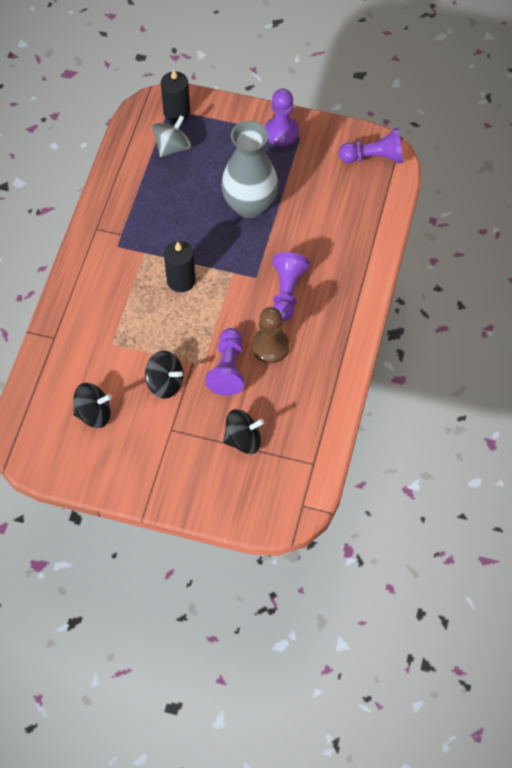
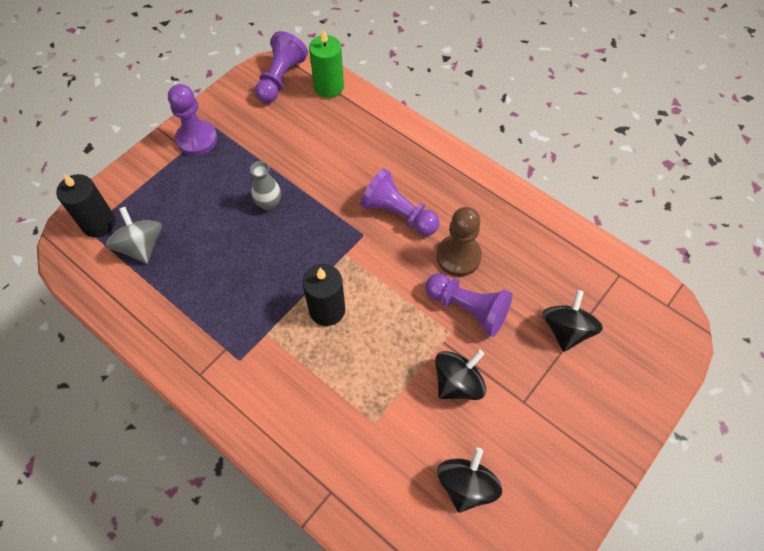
camera: 65 degrees left, 0 degrees up
grey vase [221,121,278,218] -> grey vase [250,161,281,210], size x0.43
none -> green candle [309,29,344,98]

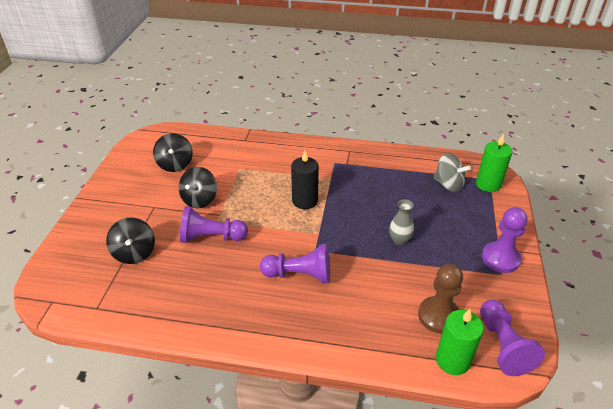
camera: 150 degrees right, 20 degrees down
black candle [56,174,116,238] -> green candle [476,134,513,192]
brown pawn [436,207,482,276] -> brown pawn moved to [418,264,463,334]

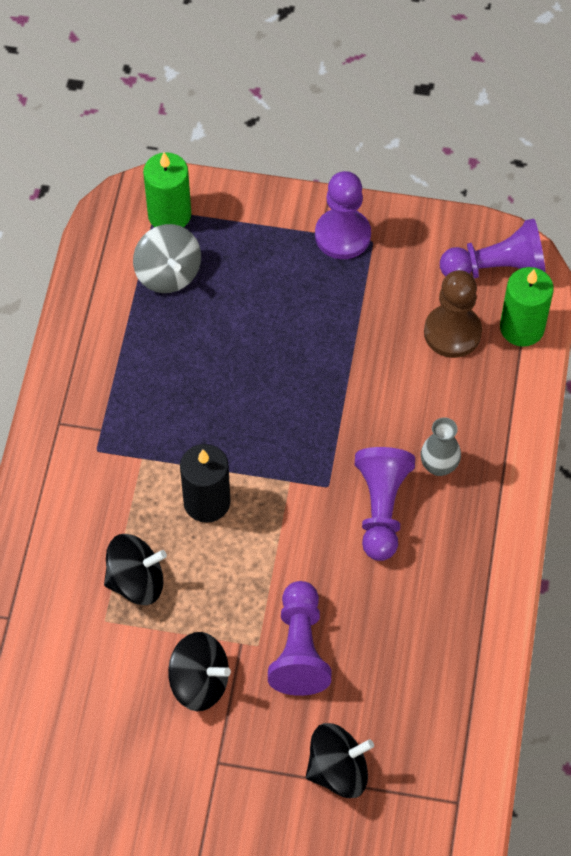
camera: 90 degrees left, 20 degrees up
black spinning top [153,133,193,172] -> black spinning top moved to [104,534,167,605]
grey vase [389,199,414,245] -> grey vase moved to [421,417,461,476]
grey spinning top [433,153,471,192] -> grey spinning top turned 120 degrees clockwise [133,224,201,293]

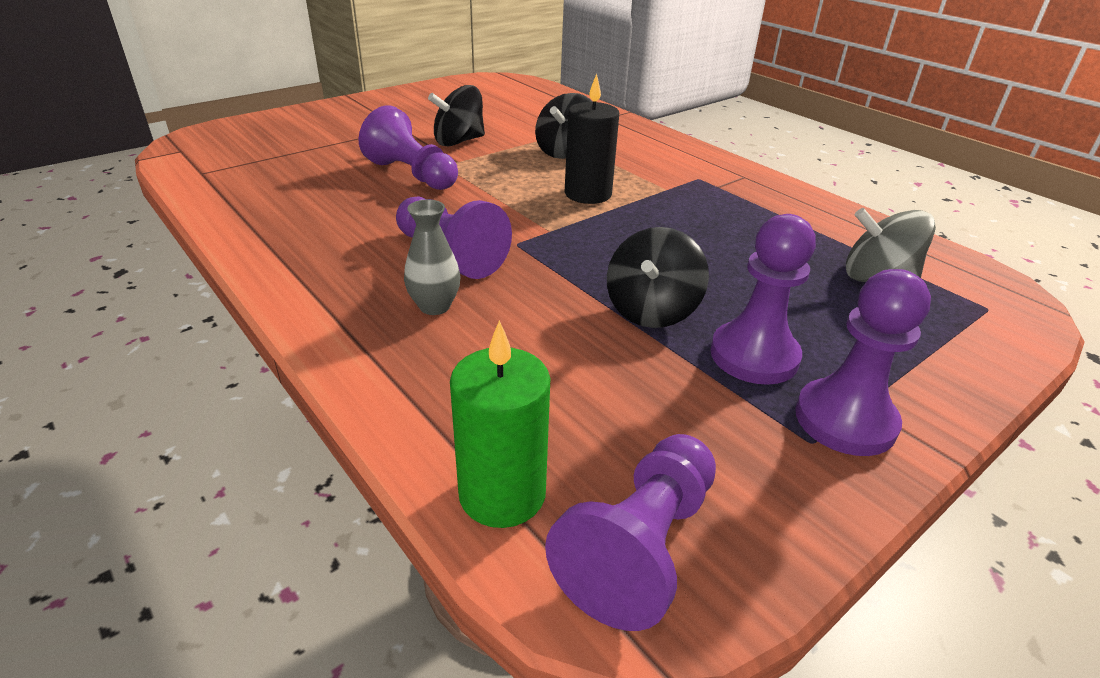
camera: 130 degrees right, 25 degrees down
green candle [143,152,191,227] -> none
black spinning top [306,723,374,798] -> black spinning top moved to [607,227,709,328]
brown pawn [424,270,482,358] -> none
none -> purple pawn [710,214,816,385]

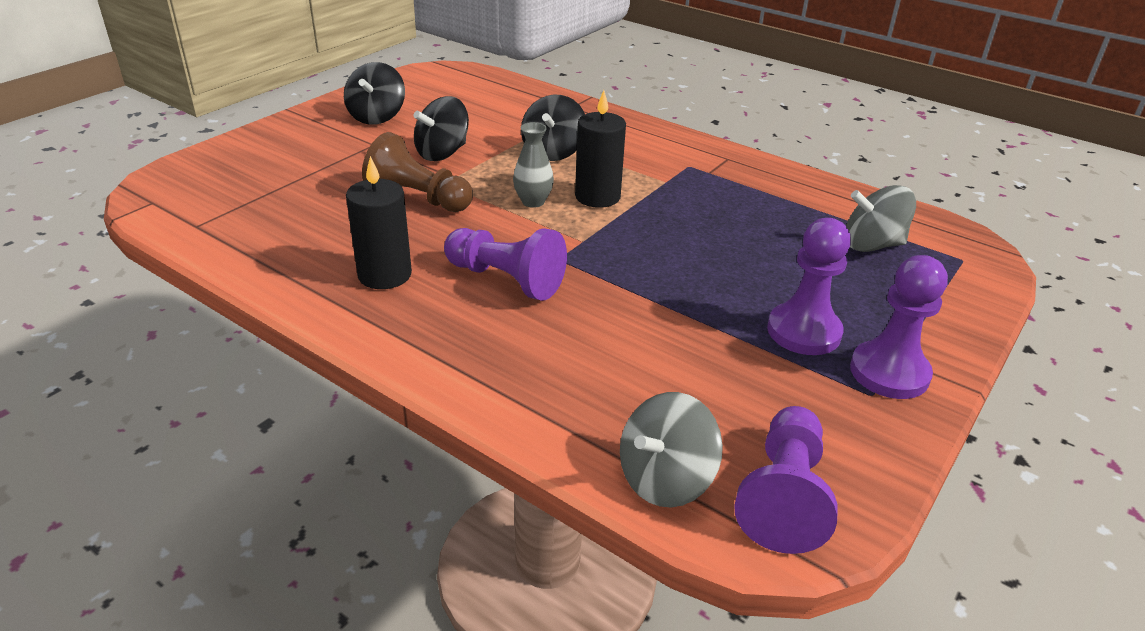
camera: 15 degrees left, 0 degrees up
purple pawn [358,105,458,190] -> brown pawn [362,132,473,212]
grey vase [404,199,460,315] -> grey vase moved to [513,122,554,208]
green candle [450,320,551,528] -> grey spinning top [620,392,723,507]
black spinning top [607,227,709,328] -> black spinning top moved to [344,62,405,125]
none -> black candle [346,156,412,289]

